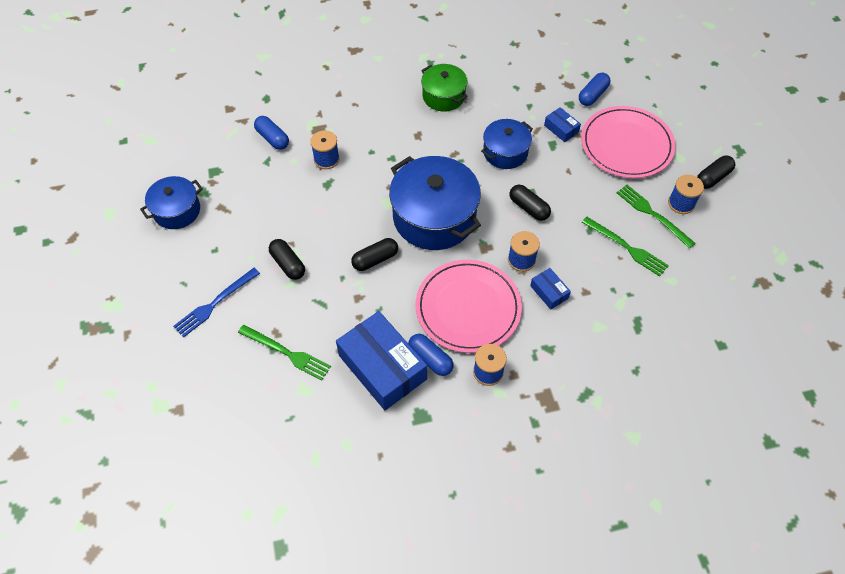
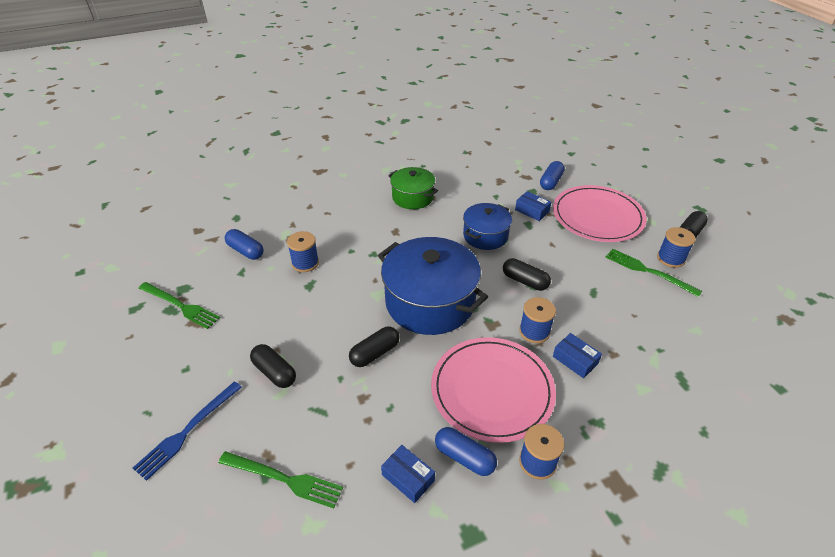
camera: 10 degrees left, 15 degrees down
blue pot [140,176,203,229] -> none
blue box [336,311,427,410] -> blue box [381,445,435,503], size x0.46
green fork [582,217,669,277] -> green fork moved to [139,282,220,329]

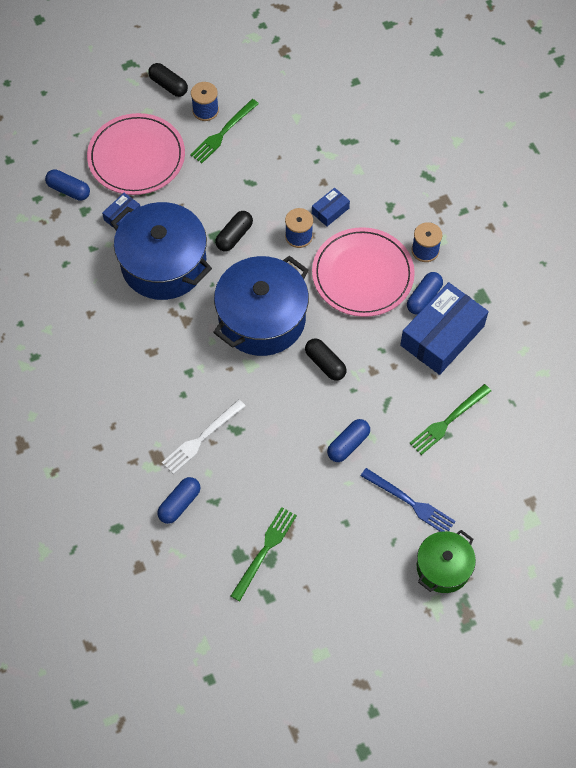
camera: 90 degrees left, 20 degrees up
green fork [218,451,343,509] -> green fork turned 150 degrees counterclockwise [410,384,491,455]
black capsule [250,344,296,388] -> blue capsule [327,419,370,462]
blue spool [287,231,319,272] -> white fork [162,399,245,474]
blue box [381,445,435,503] -> blue box [400,282,489,375], size x2.19
green pot [388,167,438,209] -> green pot moved to [417,530,476,593]
blue pot [463,203,512,250] -> blue pot [111,202,212,300], size x1.75

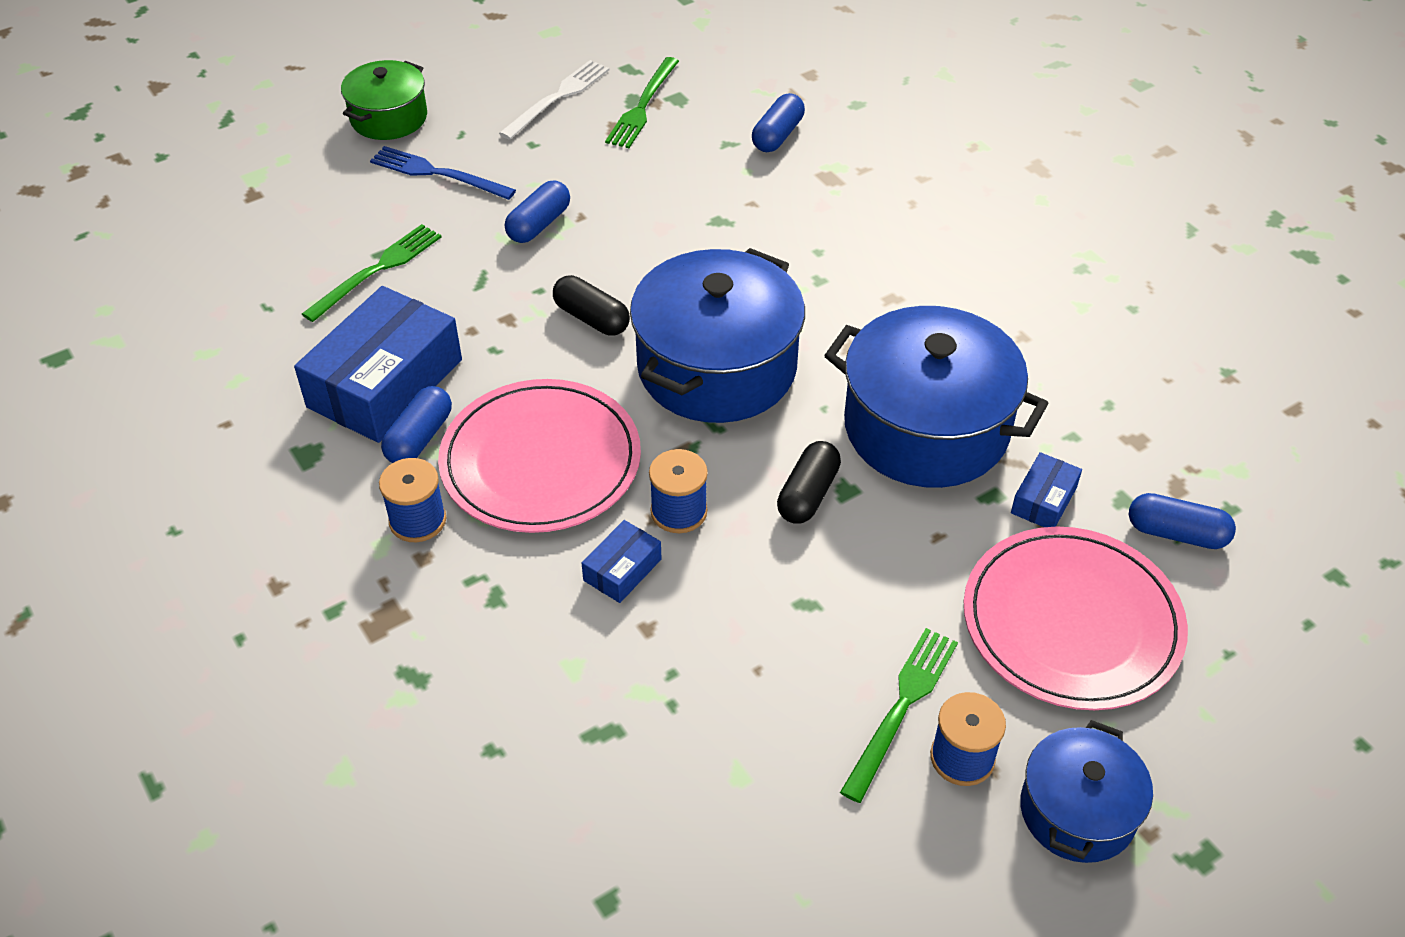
camera: 170 degrees right, 15 degrees down
black capsule [148,63,188,97] -> blue pot [1020,720,1153,863]
white fork [162,399,245,474] -> white fork moved to [499,60,609,140]

